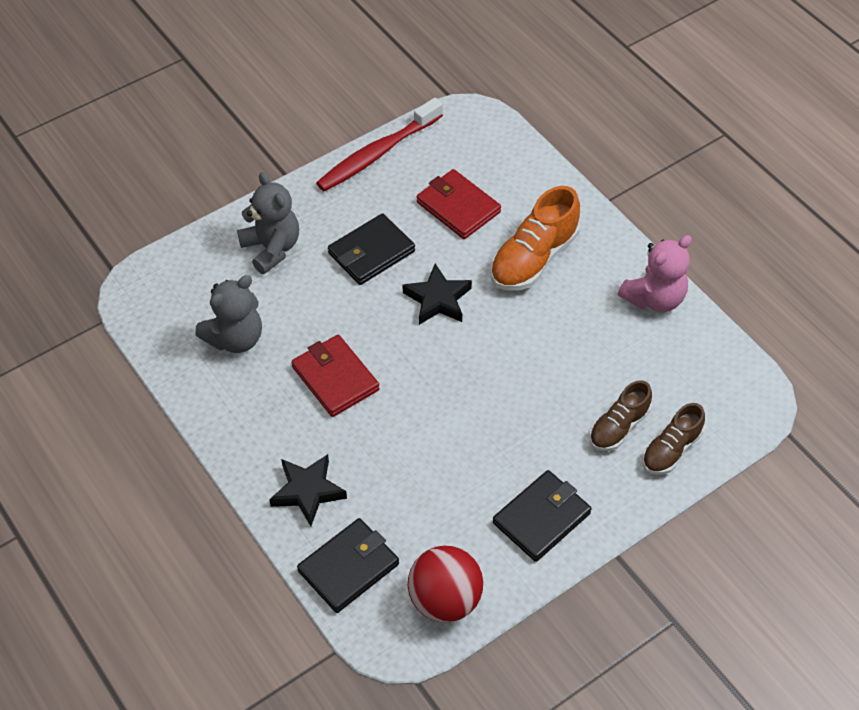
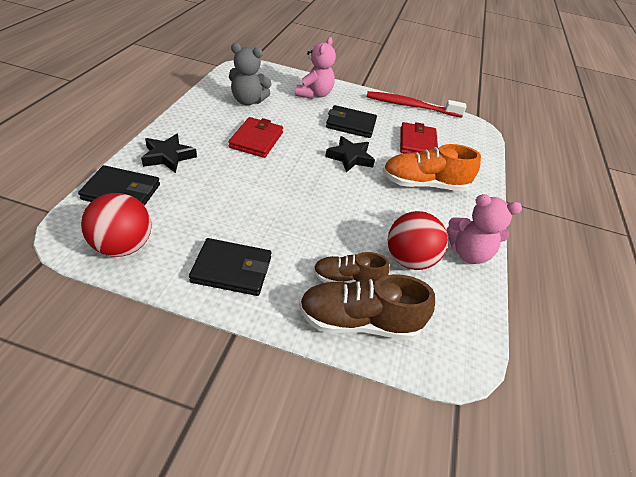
camera: 45 degrees right, 10 degrees down
grey teddy bear [237,172,299,274] -> pink teddy bear [296,37,336,99]
brown shoe [642,403,705,475] -> brown shoe [299,274,435,340], size x1.60
none -> red ball [388,211,448,270]

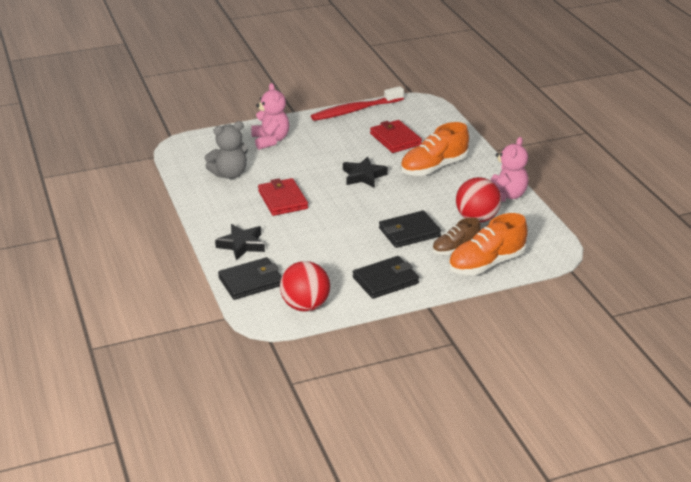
camera: 30 degrees left, 10 degrees down
brown shoe [299,274,435,340] -> orange shoe [448,213,528,275]
black wallet [326,105,377,138] -> black wallet moved to [379,210,441,248]
pink teddy bear [447,194,522,264] -> pink teddy bear turned 45 degrees counterclockwise [491,137,528,202]

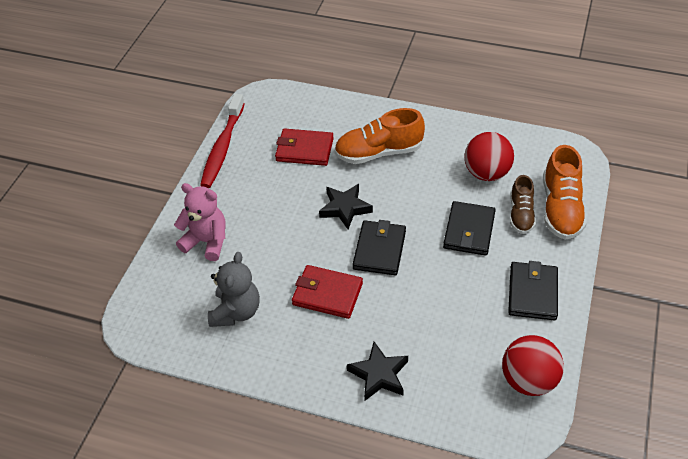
camera: 50 degrees left, 15 degrees up
black wallet [218,257,282,300] -> black wallet moved to [353,220,406,275]
orange shoe [400,122,469,176] -> orange shoe turned 75 degrees clockwise [334,108,425,164]
pink teddy bear [491,137,528,202] -> none

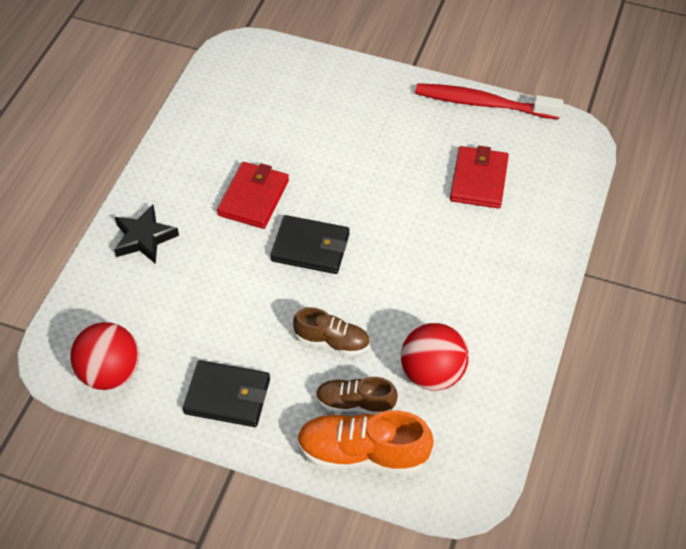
camera: 90 degrees right, 5 degrees up
pink teddy bear [174,183,226,261] -> none
grey teddy bear [208,252,260,327] -> none
black star [319,184,373,229] -> none
orange shoe [334,108,425,164] -> none
black wallet [443,201,496,256] -> brown shoe [293,307,370,356]

